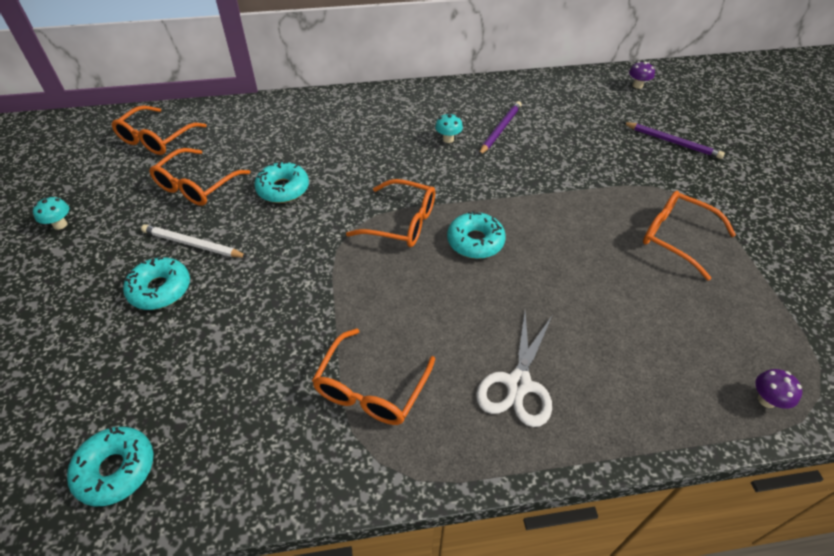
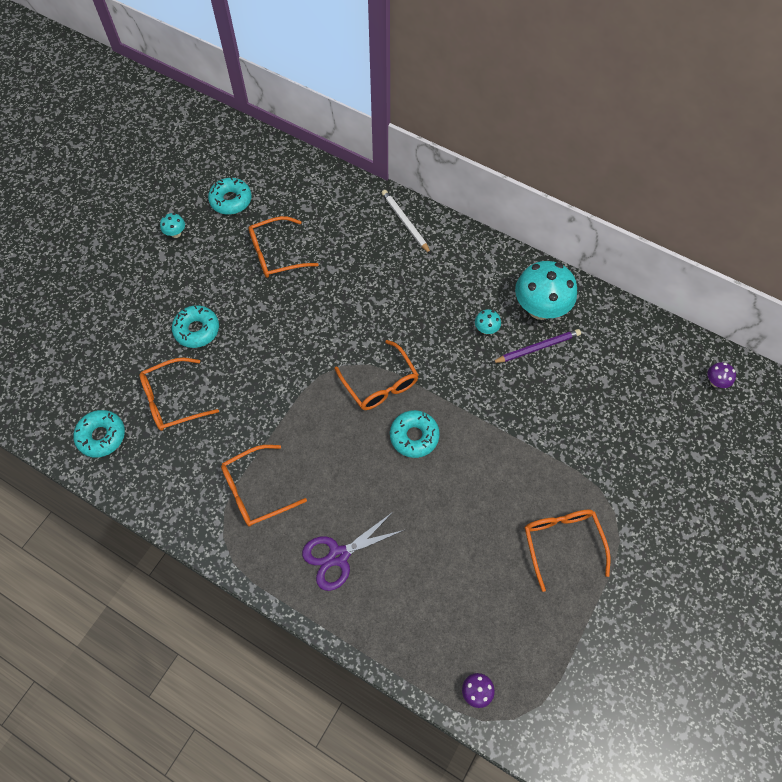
camera: 40 degrees right, 15 degrees up
orange glasses [111,105,207,155] -> orange glasses moved to [139,358,219,431]
white pencil [141,224,248,258] -> white pencil moved to [382,190,431,254]
turquoise donut [254,162,309,203] -> turquoise donut moved to [208,177,251,215]
white scissors [476,312,552,427] -> purple scissors [302,511,404,591]
purple pencil [622,122,725,159] -> none
none -> turquoise mushroom [515,261,577,320]

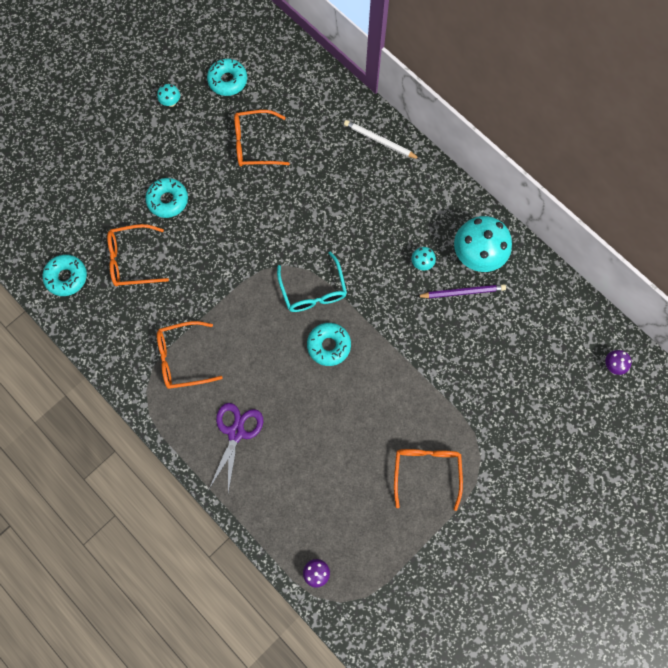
camera: 15 degrees right, 10 degrees up
purple scissors [302,511,404,591] -> purple scissors turned 120 degrees clockwise [209,403,263,493]
orange glasses [335,340,418,410] -> turquoise glasses [277,251,347,312]
white pencil [382,190,431,254] -> white pencil turned 45 degrees counterclockwise [344,120,420,159]

